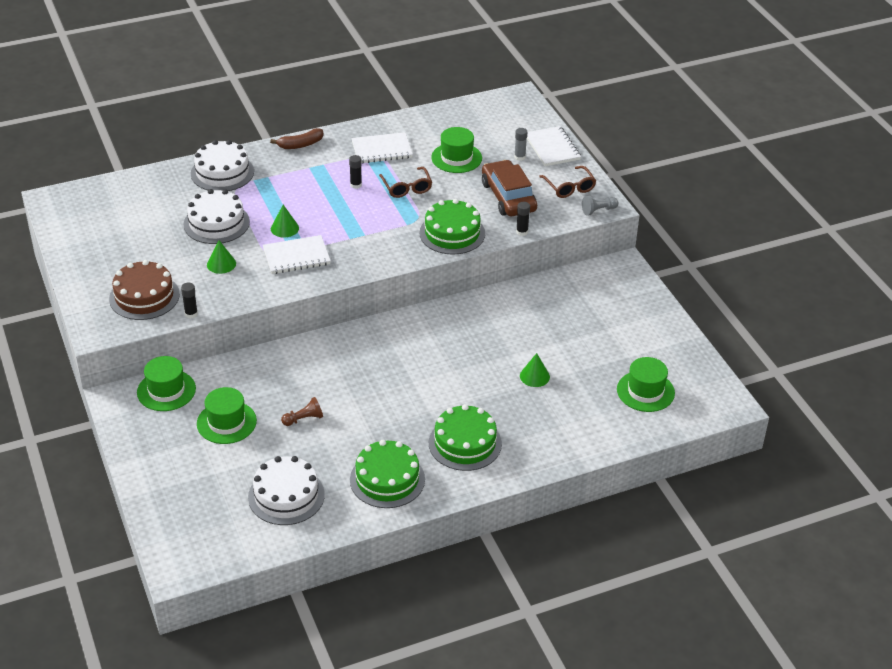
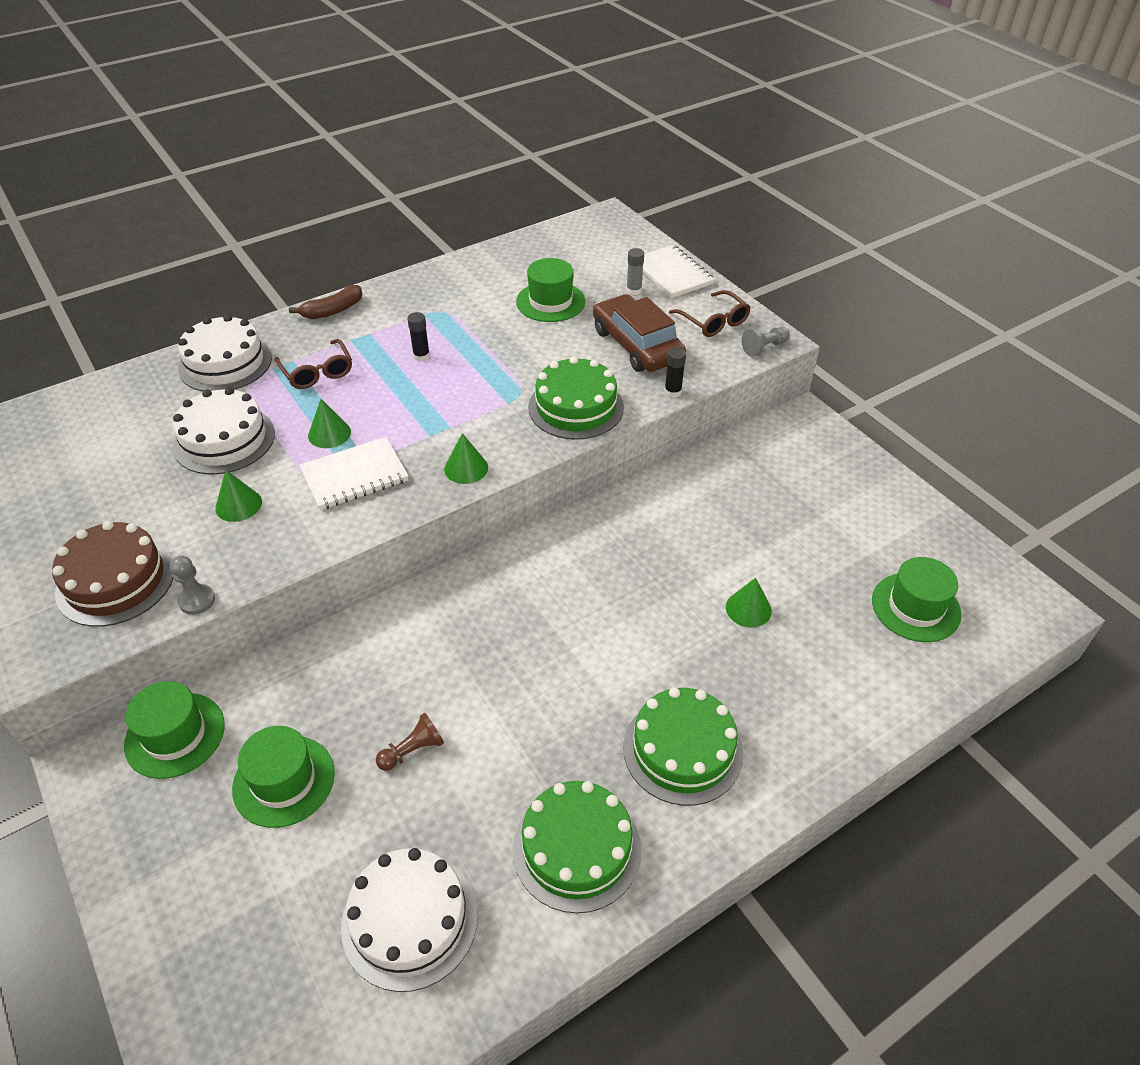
camera: 10 degrees left, 5 degrees up
black glue stick [181,282,198,318] -> grey pawn [170,556,215,615]
white notebook [351,132,413,164] -> none
brown glasses [379,167,432,198] -> brown glasses moved to [274,339,352,389]
none -> green cone [444,433,488,484]

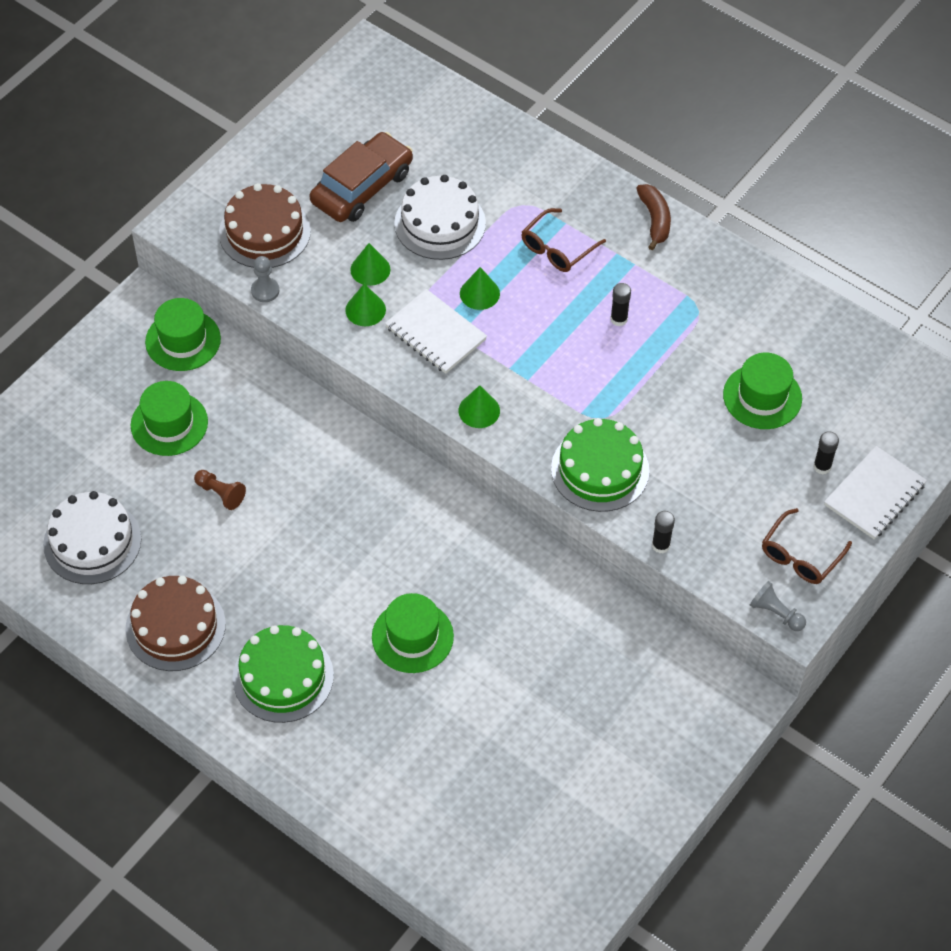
camera: 70 degrees right, 10 degrees up
white cake [178,315,272,391] -> none
brown banana [289,285,363,319] -> brown banana turned 135 degrees counterclockwise [636,184,671,250]
green cake [512,781,641,913] -> brown cake [126,576,226,671]
brown car [593,294,686,372] -> brown car moved to [310,132,413,222]
grey glue stick [626,248,644,295] -> black glue stick [813,431,839,475]
green cone [726,578,772,627] -> green cone moved to [345,284,386,326]
green hat [872,557,962,642] -> green hat moved to [372,593,454,673]

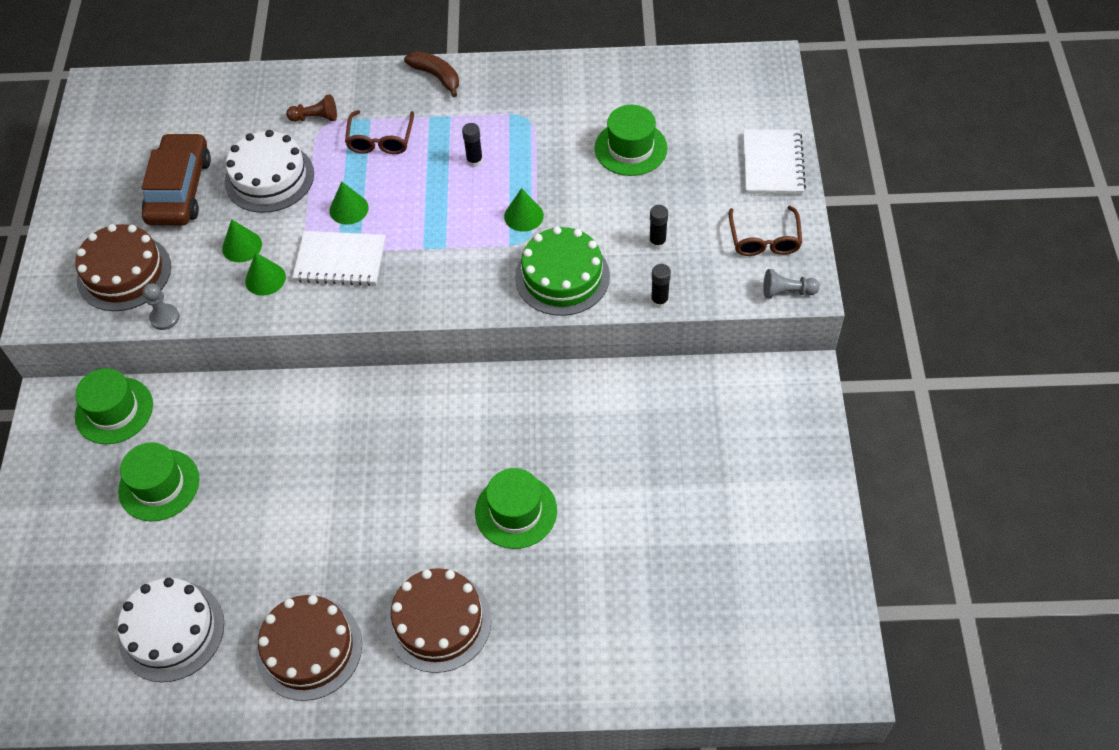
camera: 35 degrees left, 0 degrees up
brown pawn [194,470,246,510] -> brown pawn moved to [286,94,337,122]
green cake [232,625,334,723] -> brown cake [386,568,491,673]
green cone [459,385,500,428] -> green cone moved to [504,188,544,232]
black glue stick [813,431,839,475] -> black glue stick moved to [649,205,668,249]

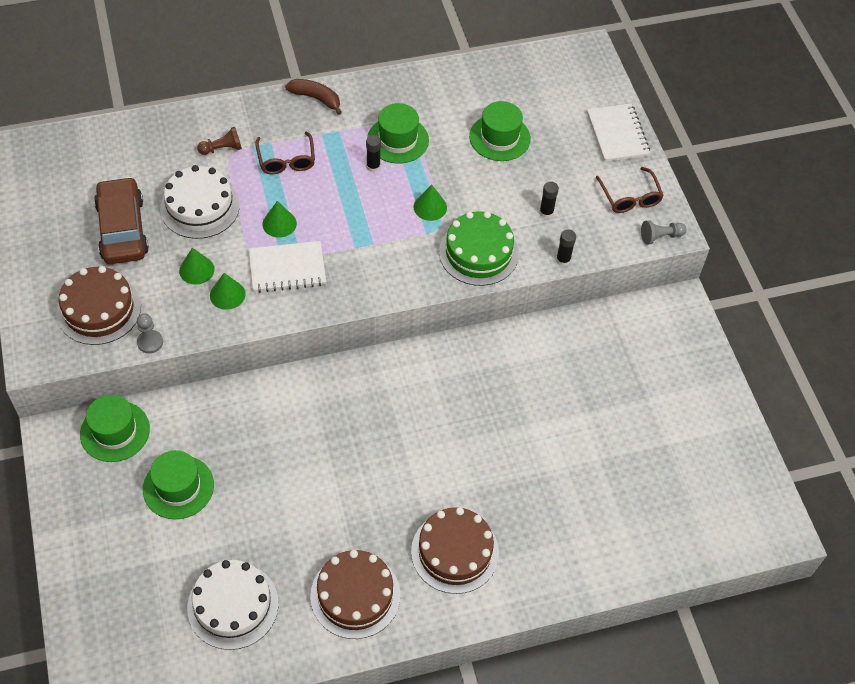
camera: 20 degrees left, 0 degrees up
green hat [475,468,557,549] -> green hat moved to [367,103,429,164]

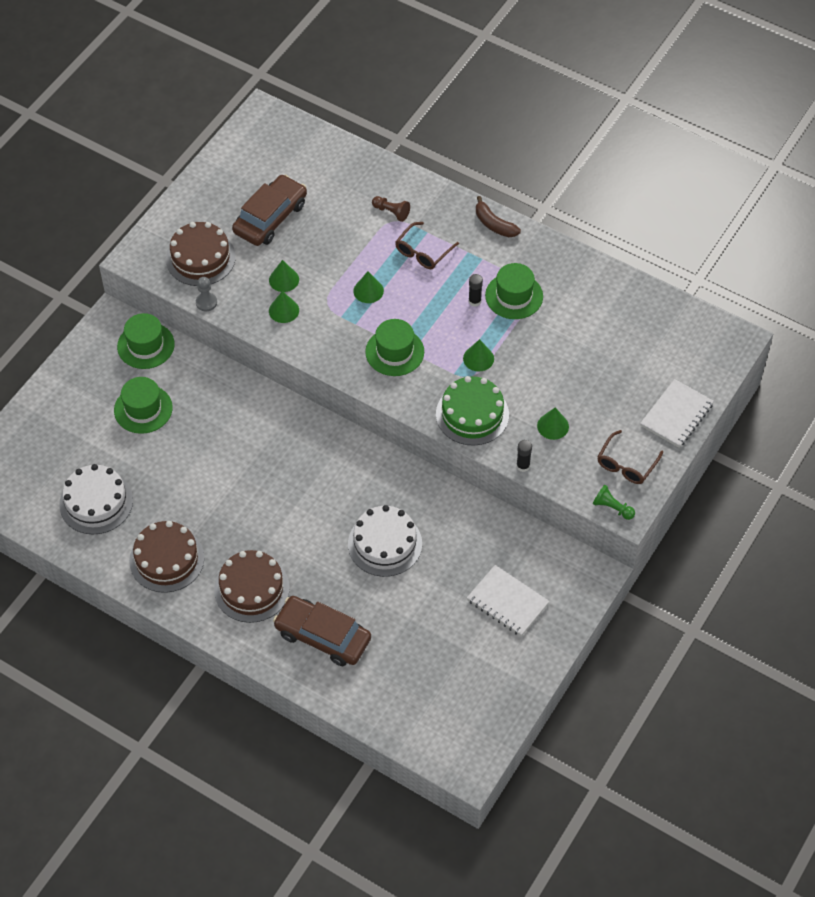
camera: 50 degrees right, 0 degrees up
white cake [160,165,240,239] -> white cake moved to [348,505,422,577]
white notebook [249,241,326,293] -> white notebook moved to [467,565,550,636]
brown banana [285,79,342,115] -> brown banana turned 150 degrees clockwise [476,196,521,237]
green hat [469,101,531,161] -> green hat moved to [365,319,424,376]
black glue stick [539,181,559,218] -> green cone [537,408,569,440]
grey pawn [641,220,686,245] -> green pawn [593,485,635,520]
none -> brown car [273,596,371,666]

